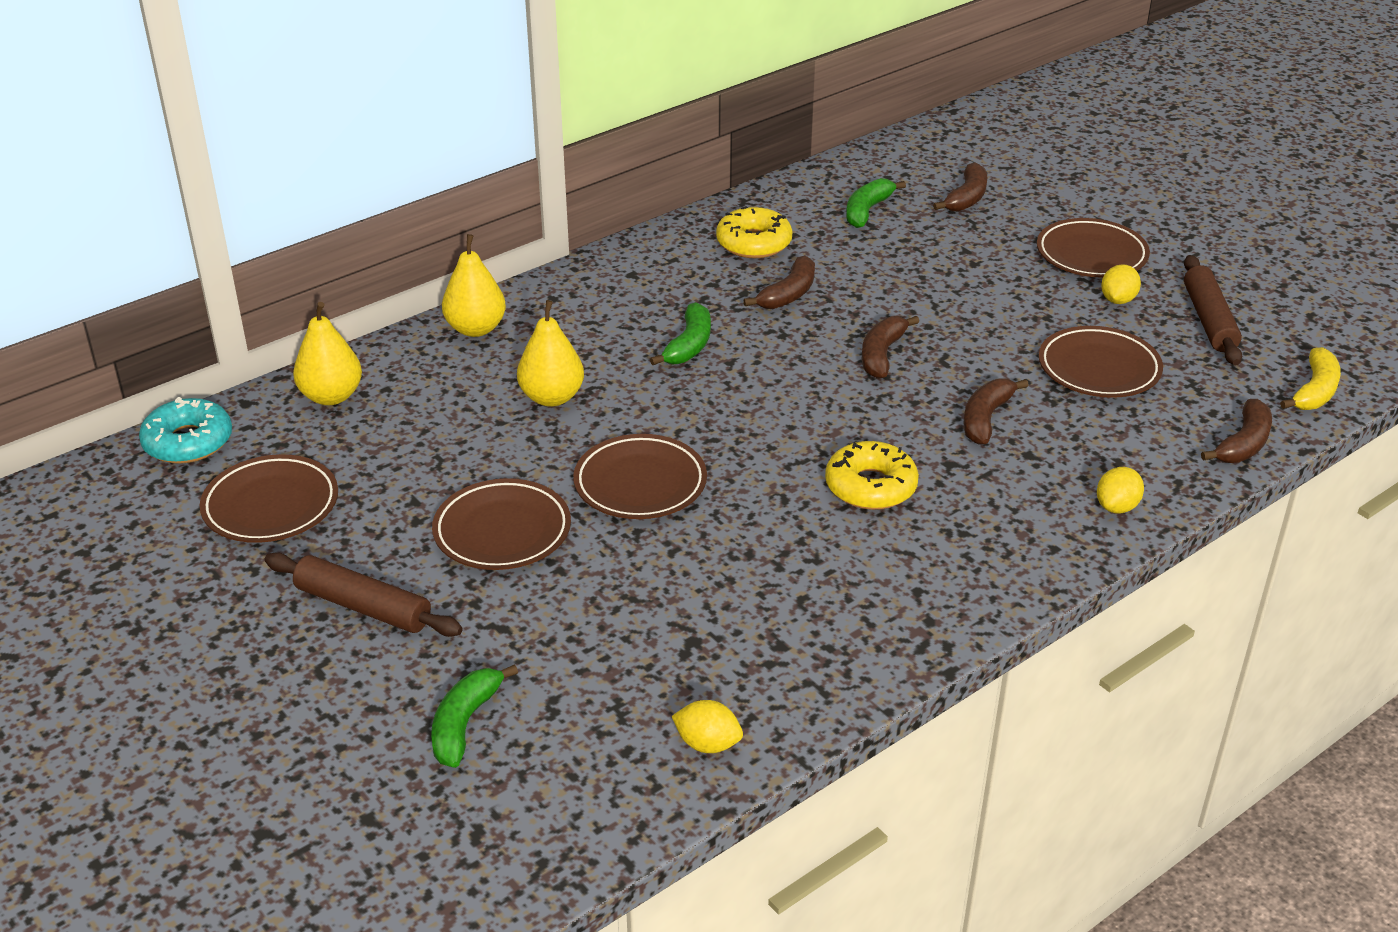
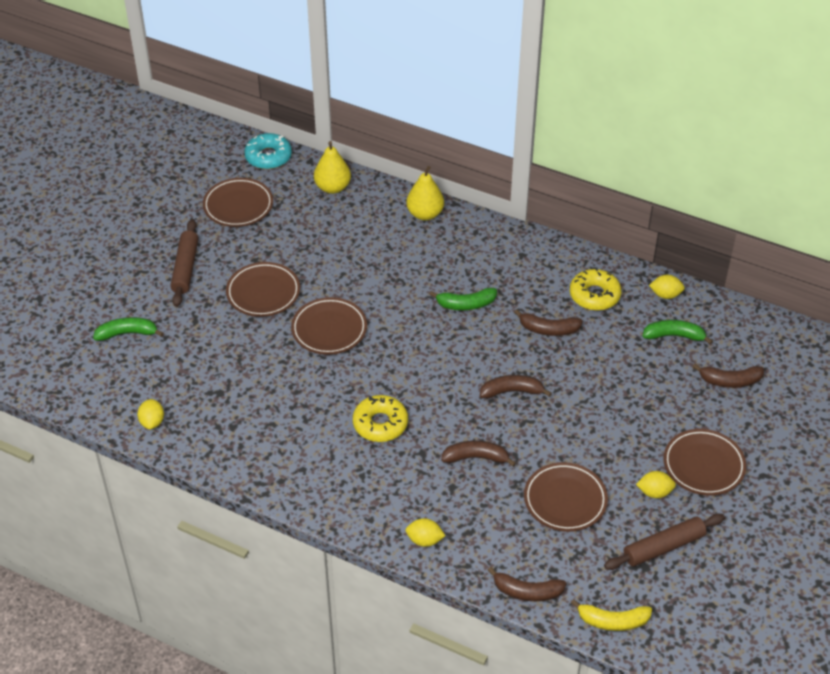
camera: 65 degrees right, 10 degrees up
yellow pear [517,300,584,407] -> none
none -> yellow lemon [649,275,685,299]

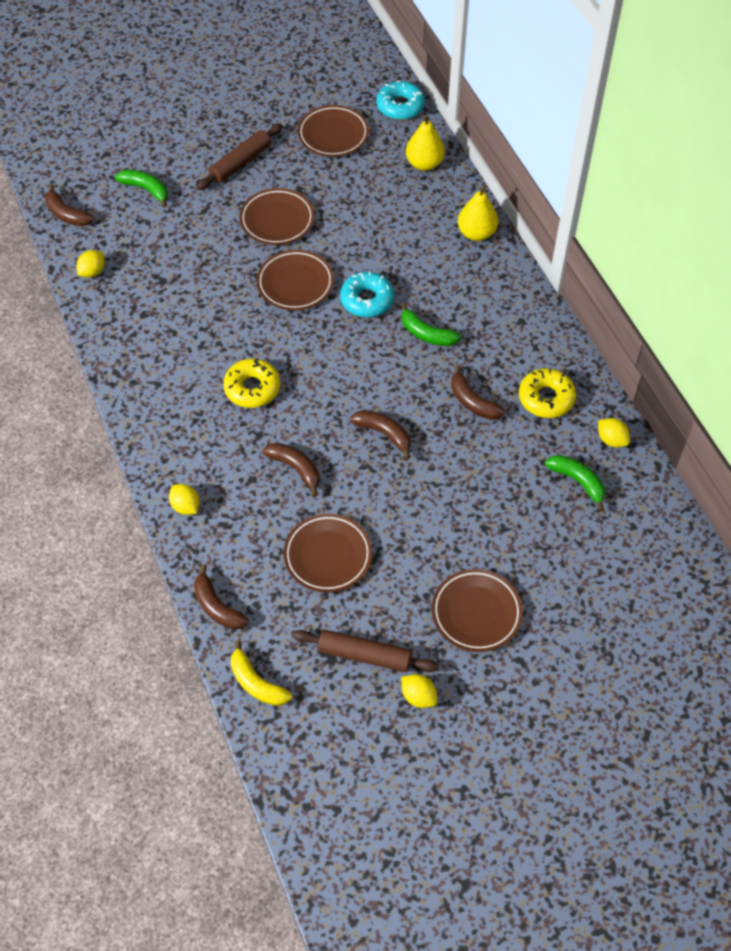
camera: 40 degrees right, 10 degrees up
yellow lemon [636,471,676,498] -> yellow lemon moved to [401,674,437,708]
brown banana [693,364,764,388] -> brown banana moved to [45,184,94,226]
none -> turquoise donut [340,272,394,317]

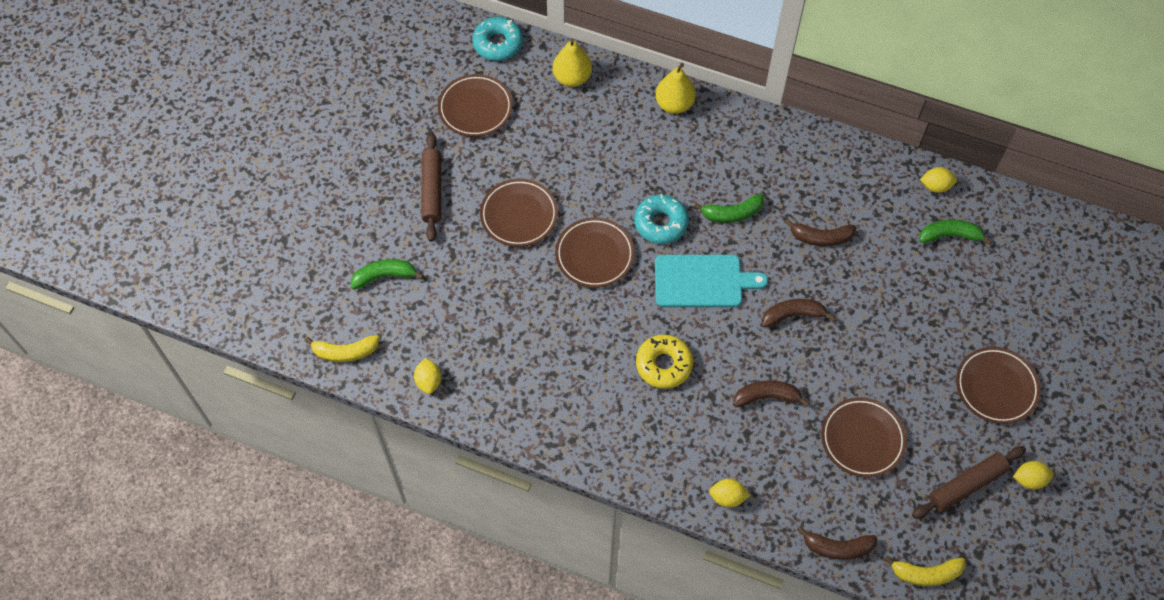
camera: 45 degrees left, 5 degrees up
brown banana [45,184,94,226] -> yellow banana [305,335,380,362]
yellow donut [519,368,576,418] -> none
none -> turquoise cutting board [655,255,768,307]

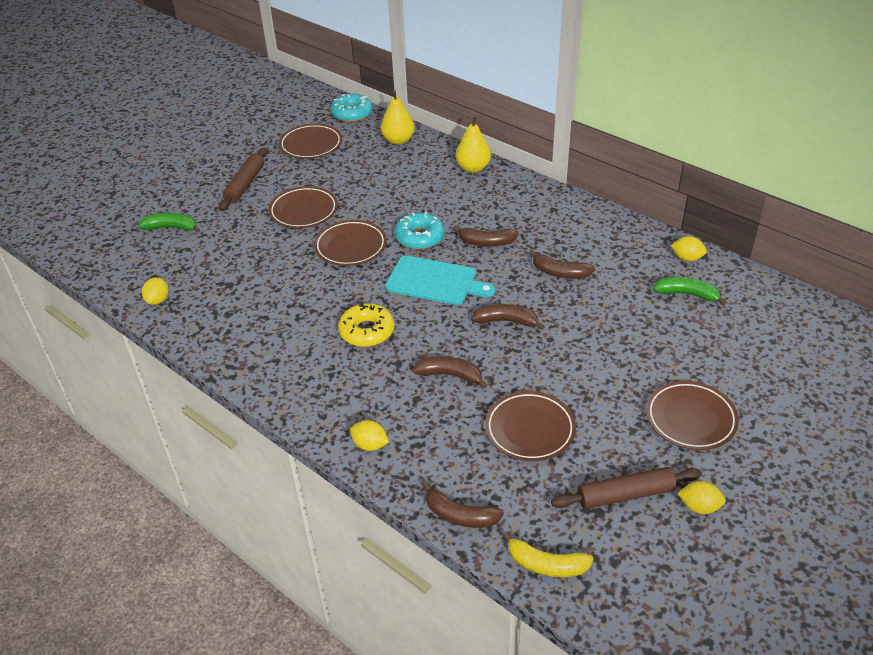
camera: 20 degrees right, 20 degrees down
yellow banana [305,335,380,362] -> none
green banana [694,194,764,223] -> brown banana [453,226,518,246]

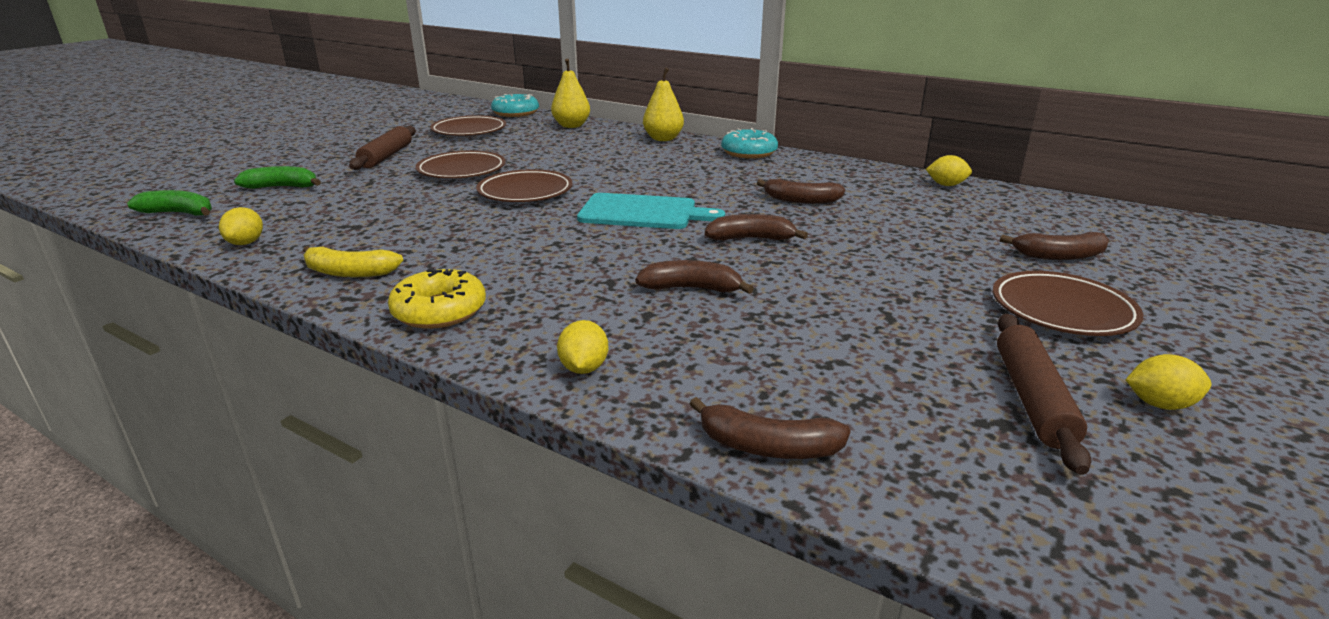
camera: 10 degrees left, 15 degrees down
yellow donut [338,303,394,347] -> yellow donut moved to [388,268,486,329]
yellow lemon [350,420,389,451] -> yellow lemon turned 75 degrees clockwise [557,320,608,374]
turquoise donut [394,212,445,250] -> turquoise donut moved to [721,128,778,159]
brown banana [453,226,518,246] -> brown banana moved to [1000,232,1109,260]
brown plate [485,391,576,461] -> none
yellow banana [502,531,593,577] -> yellow banana moved to [303,246,403,277]
brown rolling pin [551,467,702,509] -> brown rolling pin turned 60 degrees counterclockwise [997,314,1092,475]
green banana [653,277,727,306] -> green banana moved to [127,190,212,216]

